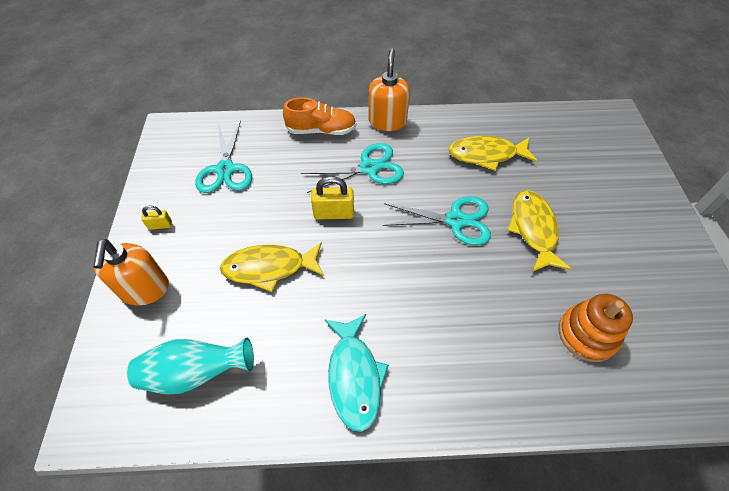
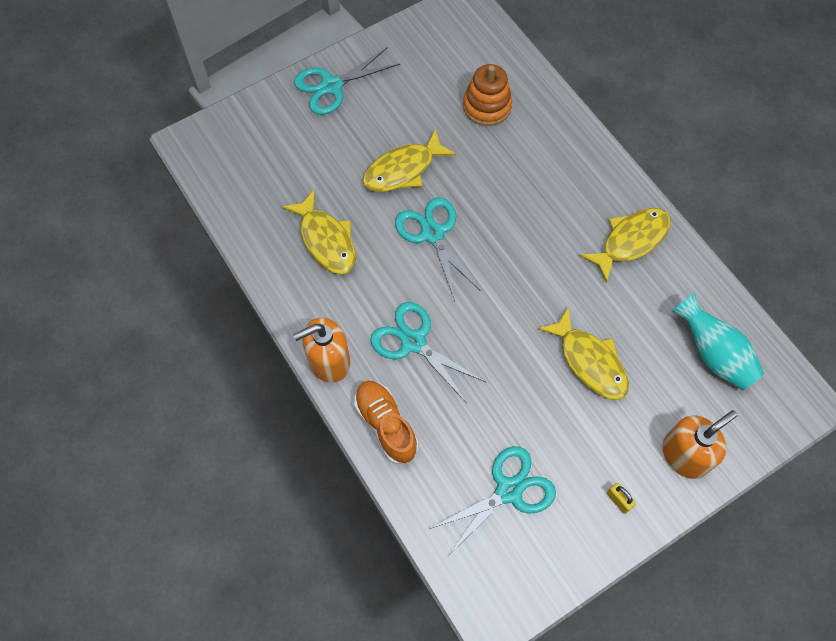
camera: 120 degrees left, 10 degrees up
yellow padlock [311,176,354,220] -> none
turquoise fish [325,314,389,432] -> yellow fish [580,208,671,283]
none -> turquoise scissors [294,47,400,115]

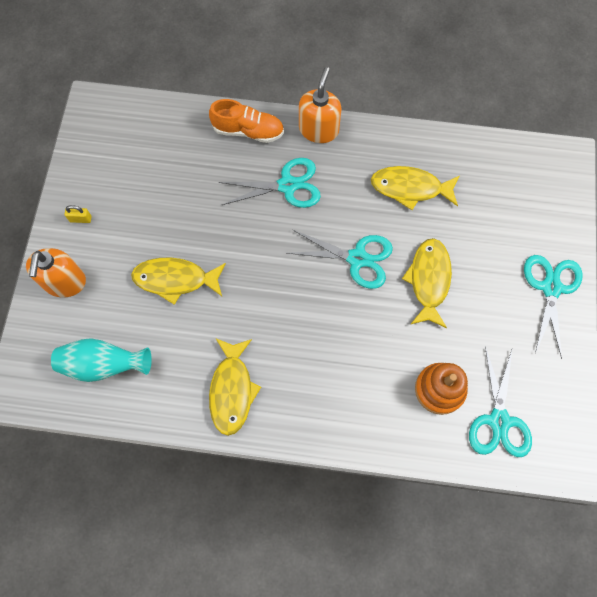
camera: 130 degrees right, 5 degrees up
turquoise scissors [430,446,556,556] -> turquoise scissors moved to [469,346,532,457]

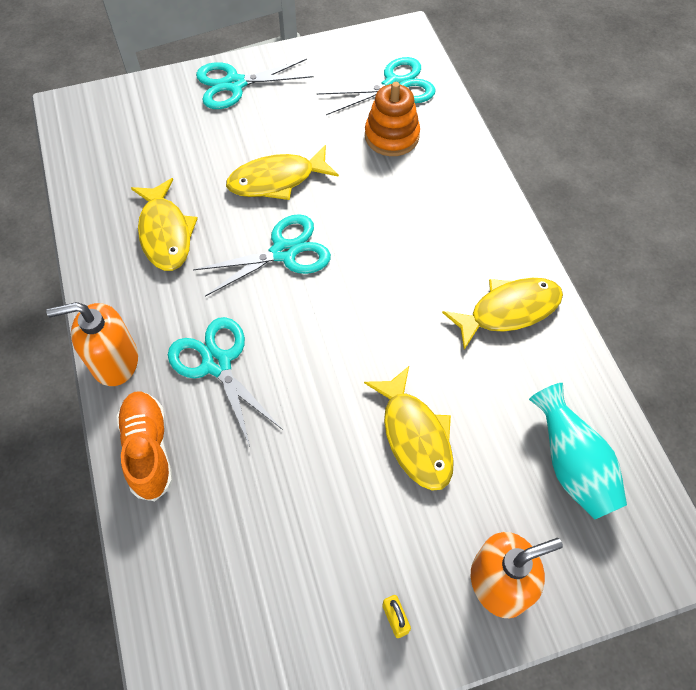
camera: 115 degrees left, 10 degrees down
turquoise scissors [287,230,393,289] -> turquoise scissors turned 75 degrees clockwise [193,214,331,297]

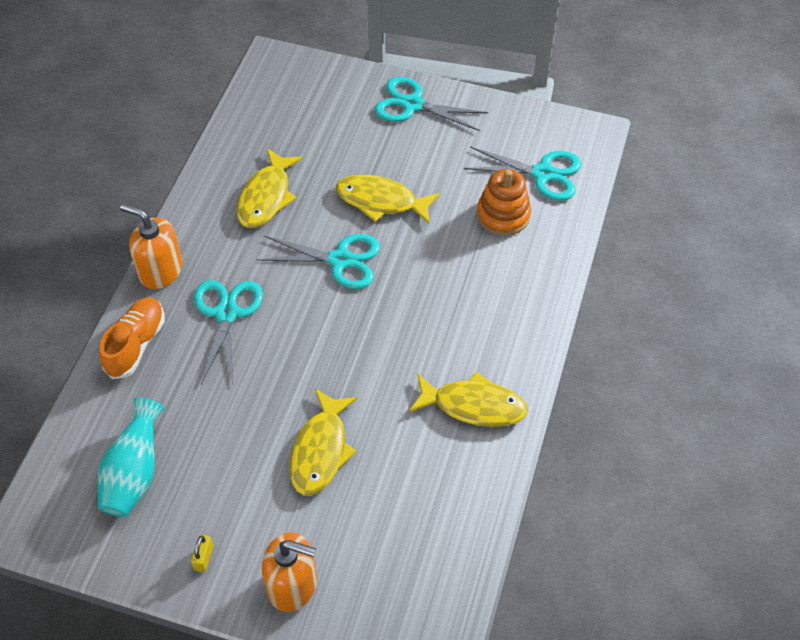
camera: 35 degrees right, 5 degrees down
turquoise vase [529,383,627,519] -> turquoise vase moved to [98,397,165,517]

